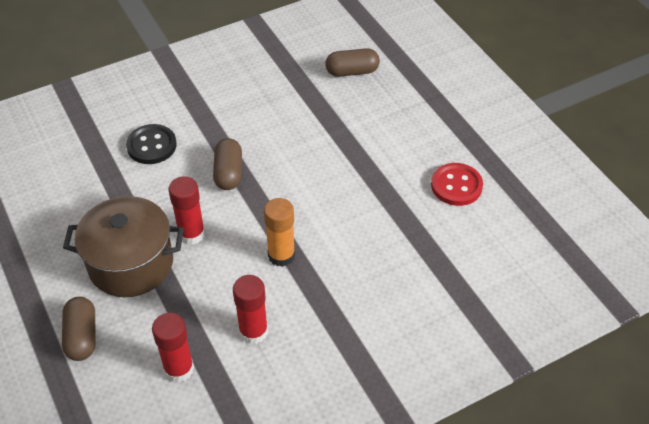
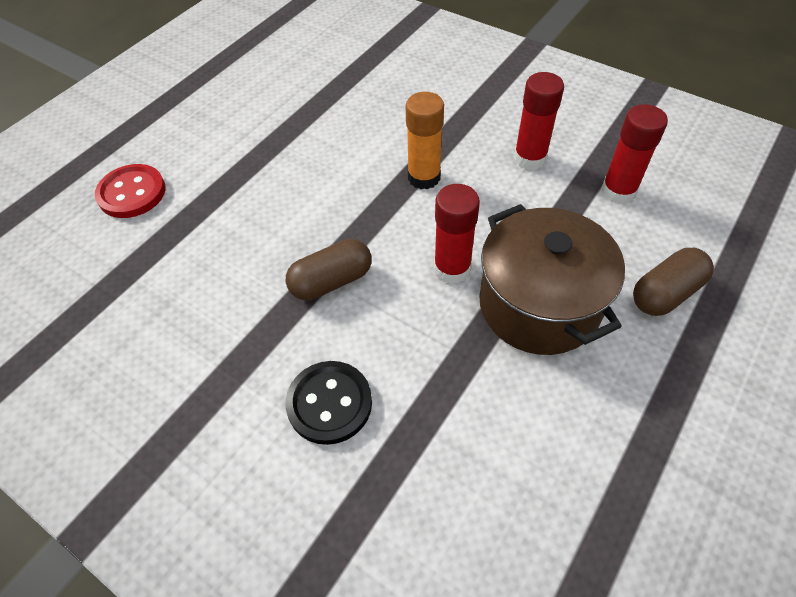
camera: 115 degrees left, 5 degrees up
brown capsule [325,48,380,77] -> none
red button [431,163,483,206] -> red button moved to [95,164,166,218]

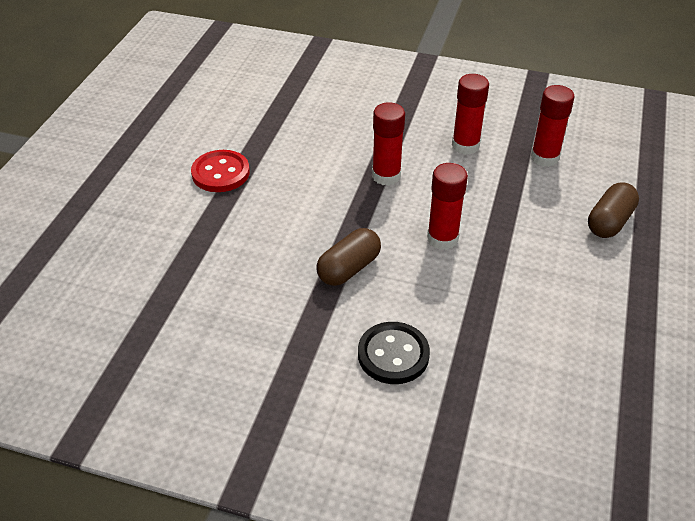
camera: 20 degrees left, 10 degrees down
red button [95,164,166,218] -> red button moved to [191,150,250,192]
orange glue stick [406,92,444,189] -> red glue stick [372,102,405,186]
brown pot [479,204,625,355] -> none

